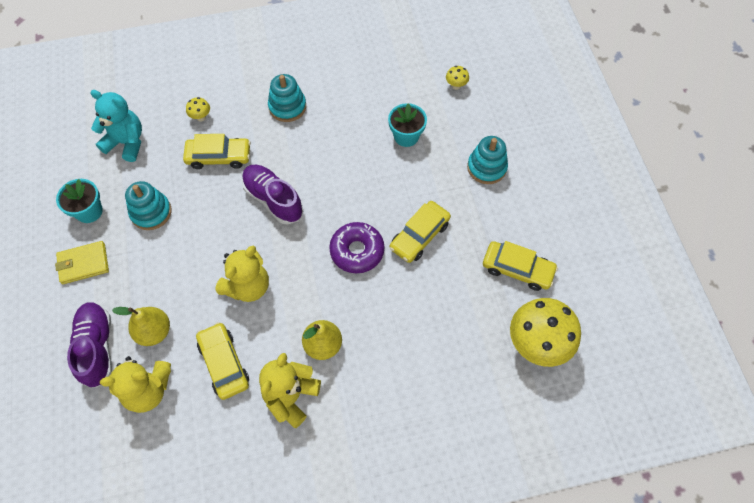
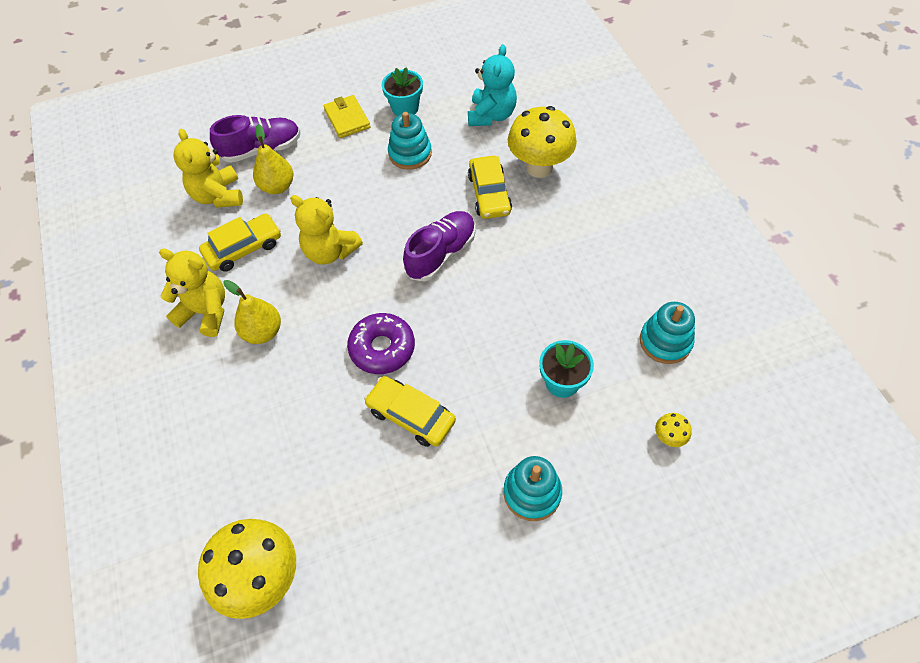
camera: 85 degrees right, 5 degrees down
yellow mushroom [186,97,210,121] -> yellow mushroom [508,106,577,178], size x2.39
turquoise stacking toy [268,74,306,122] -> turquoise stacking toy moved to [640,302,695,364]
yellow car [483,241,558,291] -> none

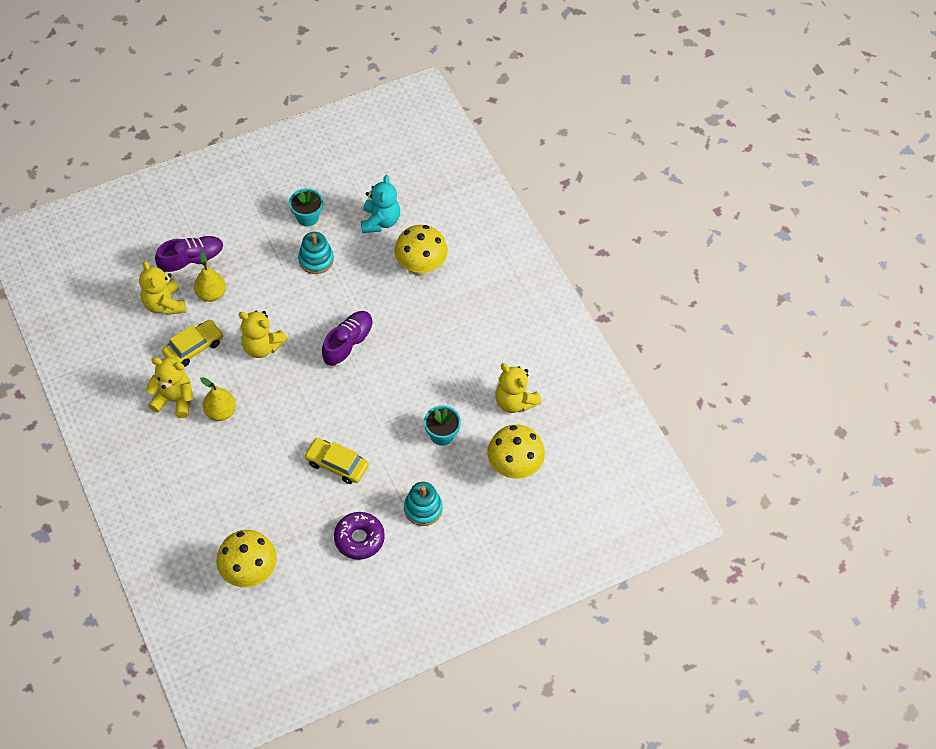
camera: 10 degrees left, 0 degrees up
yellow wallet [323,95,370,138] -> none
purple donut [347,313,415,374] -> purple donut moved to [334,512,385,560]
yellow car [468,156,512,219] -> none
turquoise stacking toy [640,302,695,364] -> yellow teddy bear [495,363,542,413]
yellow mushroom [655,413,692,447] -> yellow mushroom [488,425,545,479], size x2.39

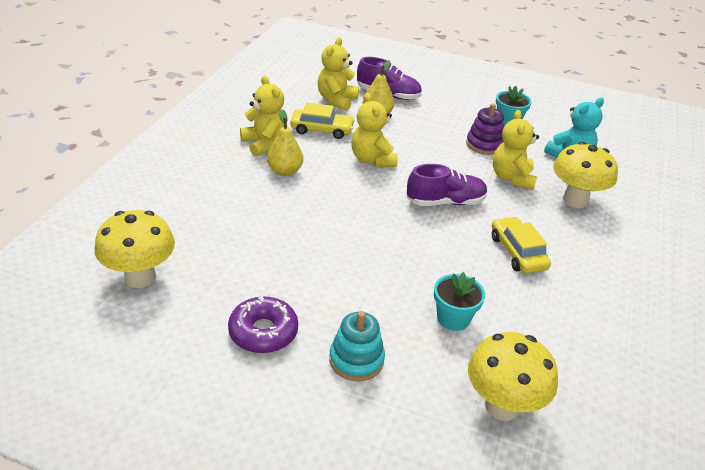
camera: 45 degrees right, 20 degrees down
turquoise stacking toy [298,232,334,274] -> purple stacking toy [466,103,504,155]
yellow car [304,438,369,484] -> yellow car moved to [492,217,551,273]
yellow teddy bear [495,363,542,413] -> yellow teddy bear moved to [493,110,539,190]

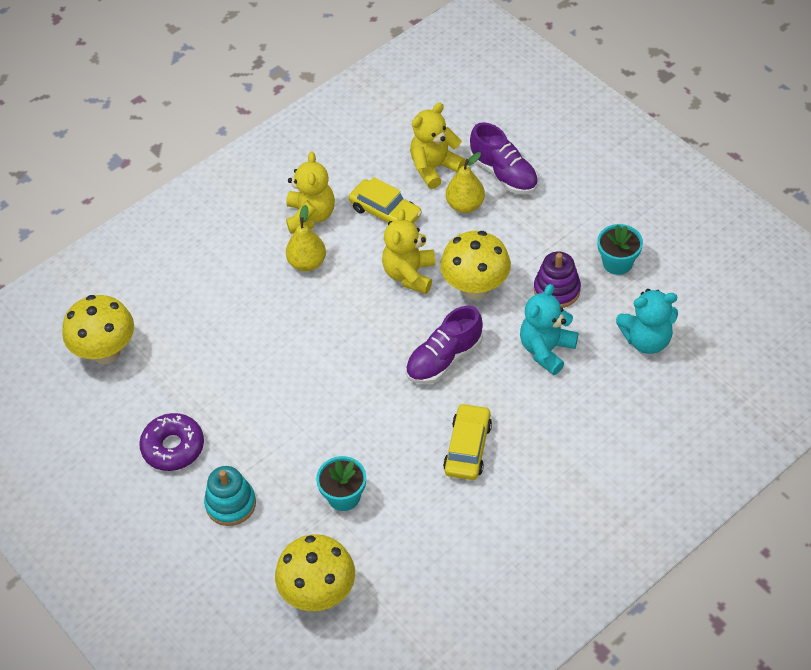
camera: 35 degrees right, 15 degrees up
purple shoe [407,164,488,206] -> purple shoe turned 120 degrees clockwise [406,306,483,384]
yellow teddy bear [493,110,539,190] -> turquoise teddy bear [520,284,578,375]
yellow mushroom [553,142,618,208] -> yellow mushroom moved to [440,231,511,300]

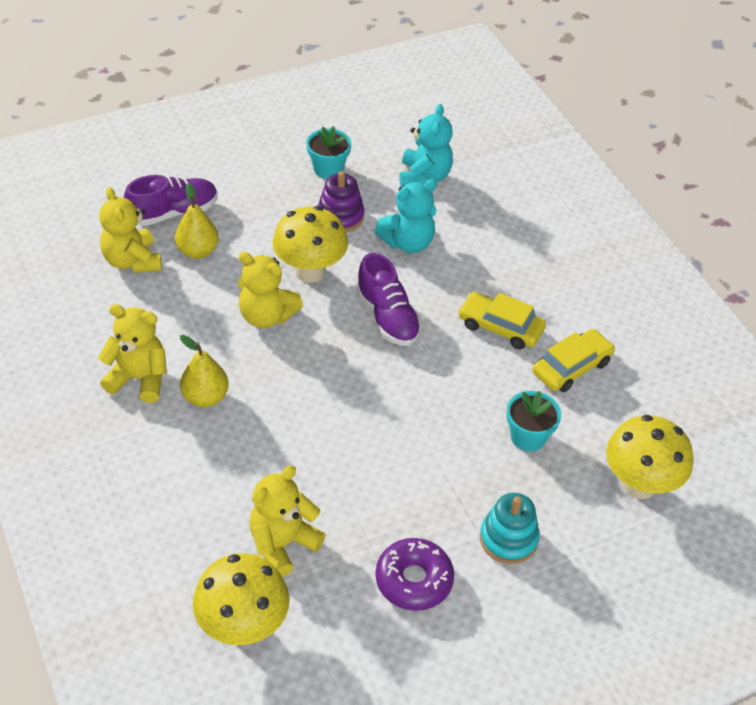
camera: 80 degrees left, 5 degrees down
yellow car [349,177,422,225] -> yellow car moved to [532,329,615,392]
turquoise teddy bear [520,284,578,375] -> turquoise teddy bear turned 75 degrees counterclockwise [374,179,437,253]
none -> yellow teddy bear [249,465,326,577]

